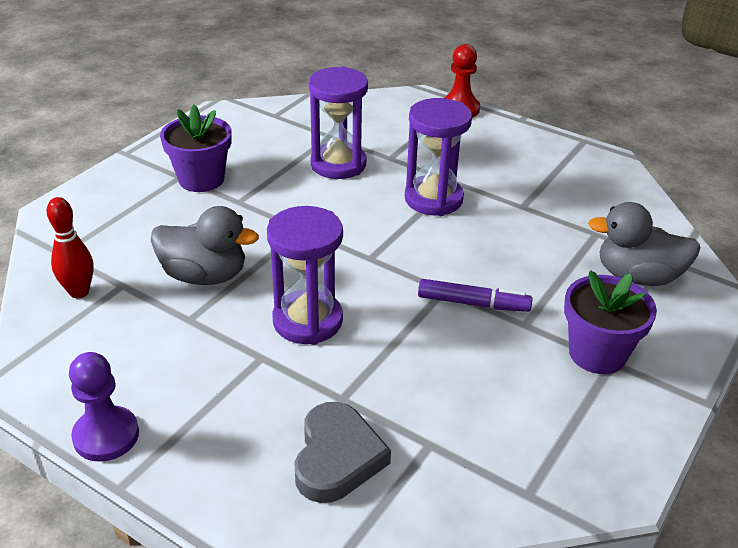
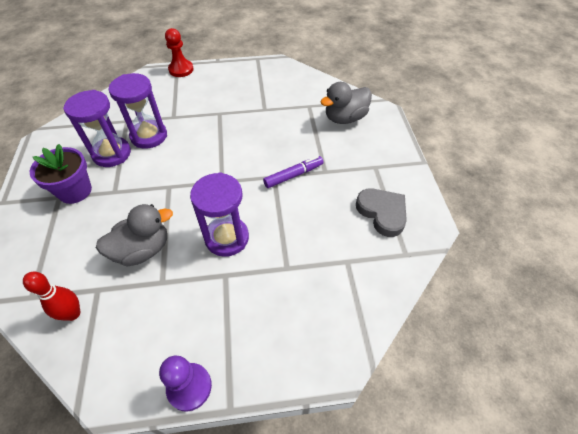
camera: 40 degrees left, 15 degrees up
grey heart [294,402,391,503] -> grey heart moved to [356,189,407,237]
purple hourglass [405,98,472,216] -> purple hourglass moved to [63,90,131,167]
purple flower pot [564,270,657,374] -> none

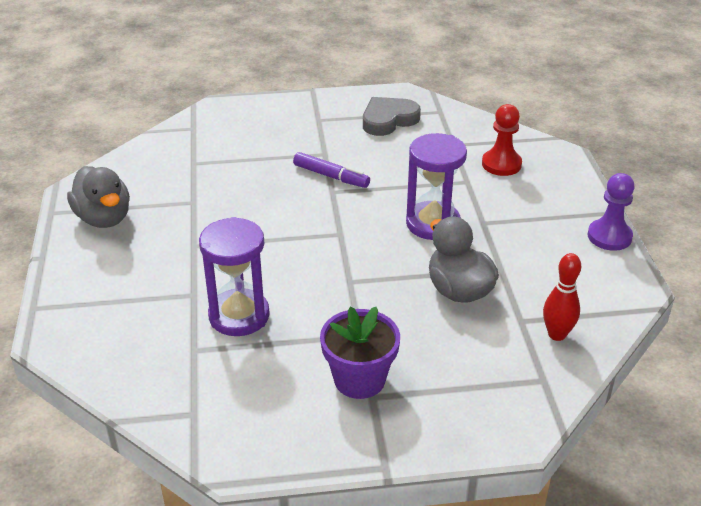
camera: 90 degrees left, 15 degrees down
purple hourglass [63,90,131,167] -> none
red pawn [165,28,193,77] -> red pawn moved to [482,104,522,176]
purple marker [263,156,324,188] -> purple marker turned 150 degrees clockwise [293,152,370,188]
grey duck [321,82,372,124] -> grey duck moved to [67,166,130,228]

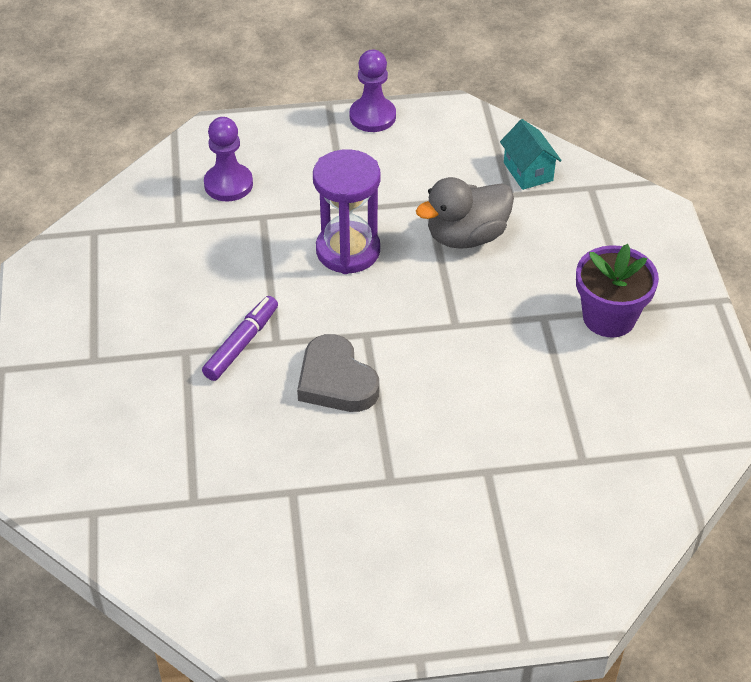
camera: 90 degrees left, 10 degrees up
grey duck [67,166,130,228] -> none
purple hourglass [199,217,270,336] -> none
grey heart [363,97,421,136] -> grey heart moved to [297,334,379,412]
red pawn [482,104,522,176] -> purple pawn [204,117,253,201]
red bowling pin [543,253,581,341] -> turquoise house [500,119,562,190]

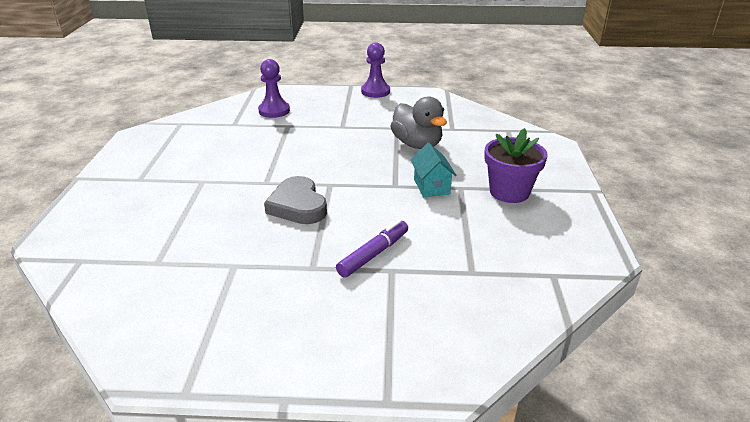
camera: 10 degrees right, 15 degrees down
purple marker [202,296,278,381] -> purple marker moved to [336,220,408,278]
purple hourglass [313,149,381,274] -> none
grey duck [416,177,514,249] -> grey duck turned 105 degrees counterclockwise [391,96,447,149]
turquoise house [500,119,562,190] -> turquoise house moved to [411,143,457,197]

